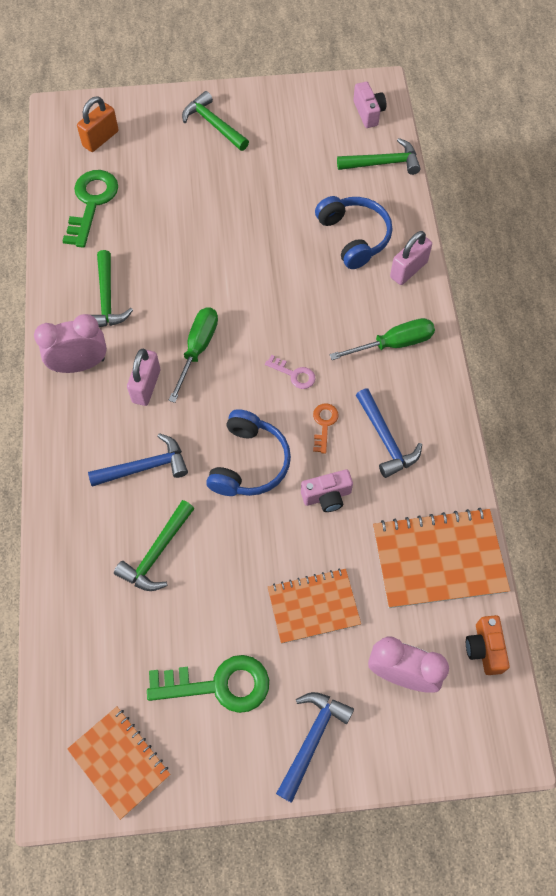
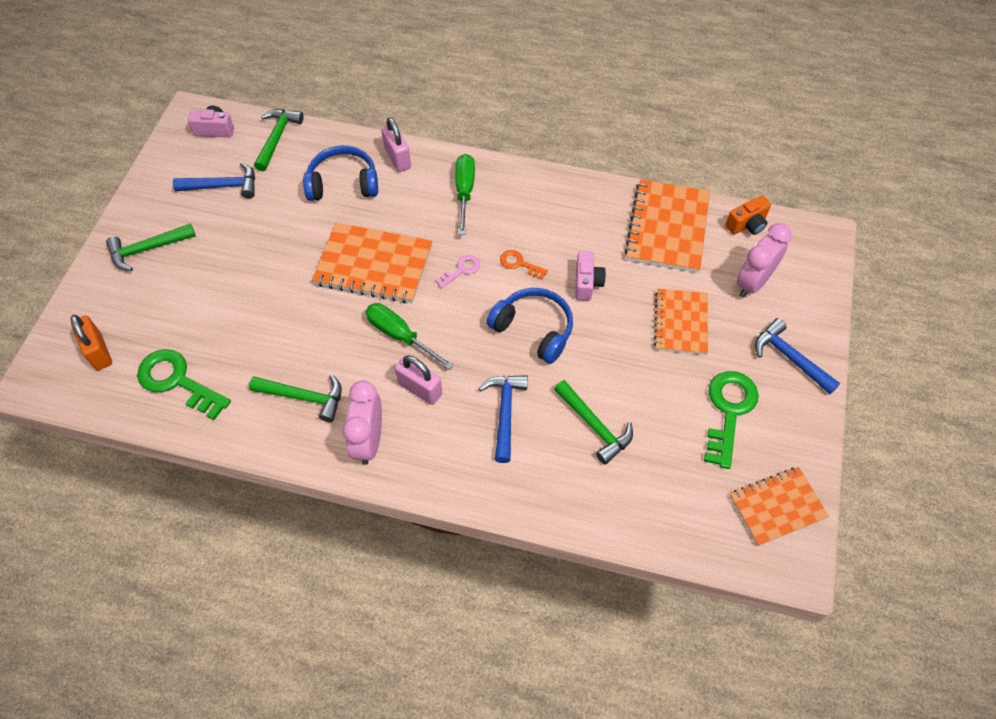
camera: 70 degrees left, 5 degrees down
blue hammer [356,388,422,478] -> blue hammer moved to [173,163,255,199]
orange camera [466,615,510,675] -> orange camera turned 45 degrees counterclockwise [725,195,771,235]
none -> orange notebook [312,223,433,304]

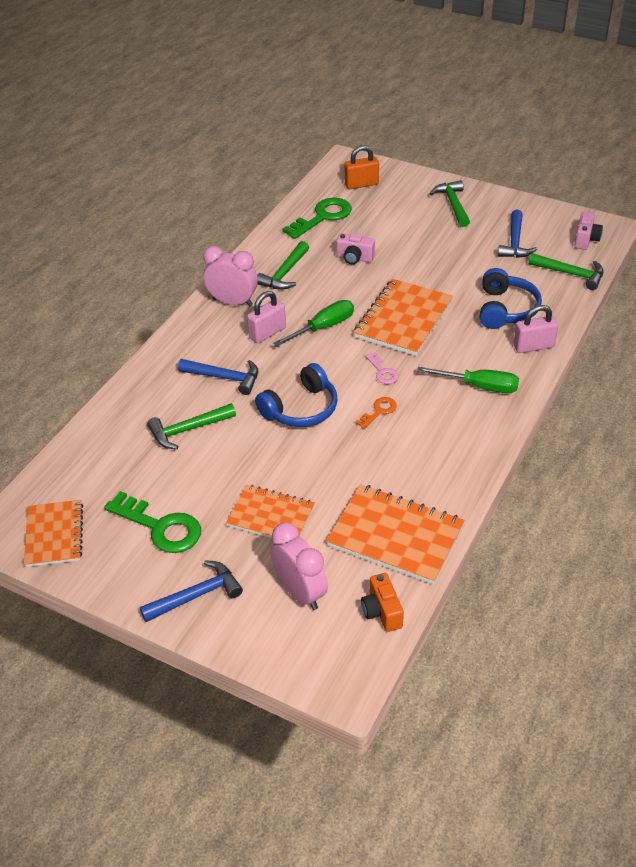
camera: 105 degrees right, 15 degrees down
pink camera [575,251,606,301] -> pink camera moved to [336,233,375,264]

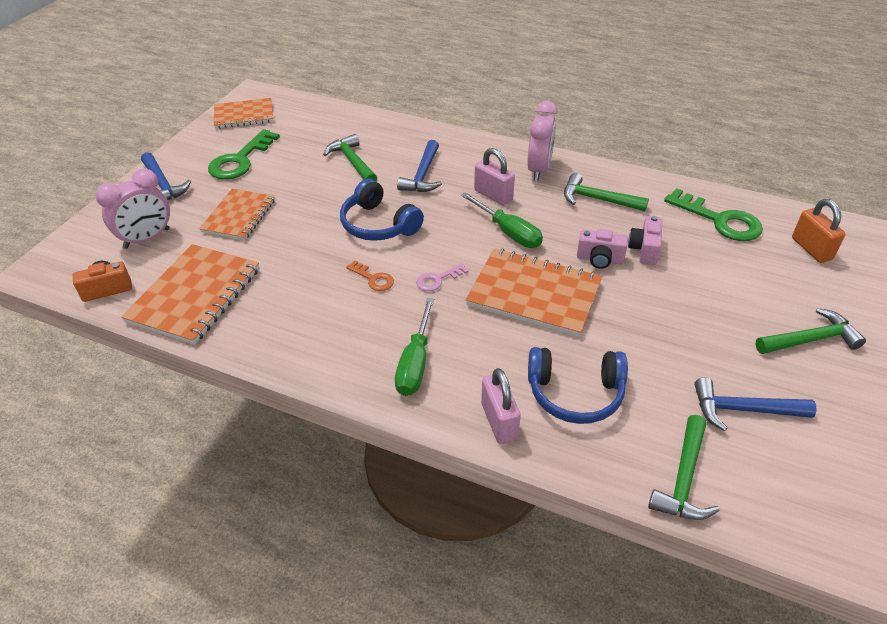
camera: 85 degrees right, 0 degrees up
pink camera [574,212,603,250] -> pink camera moved to [577,229,628,269]

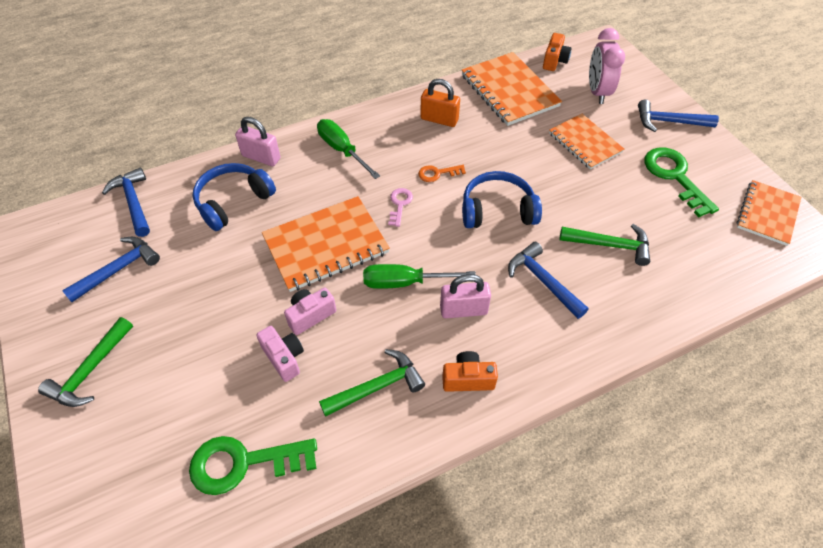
camera: 130 degrees right, 10 degrees up
pink clock [527,101,558,181] -> orange camera [442,351,498,392]
green hammer [648,415,719,520] -> blue hammer [102,167,150,237]
orange padlock [792,199,845,263] -> orange padlock moved to [420,79,460,127]

